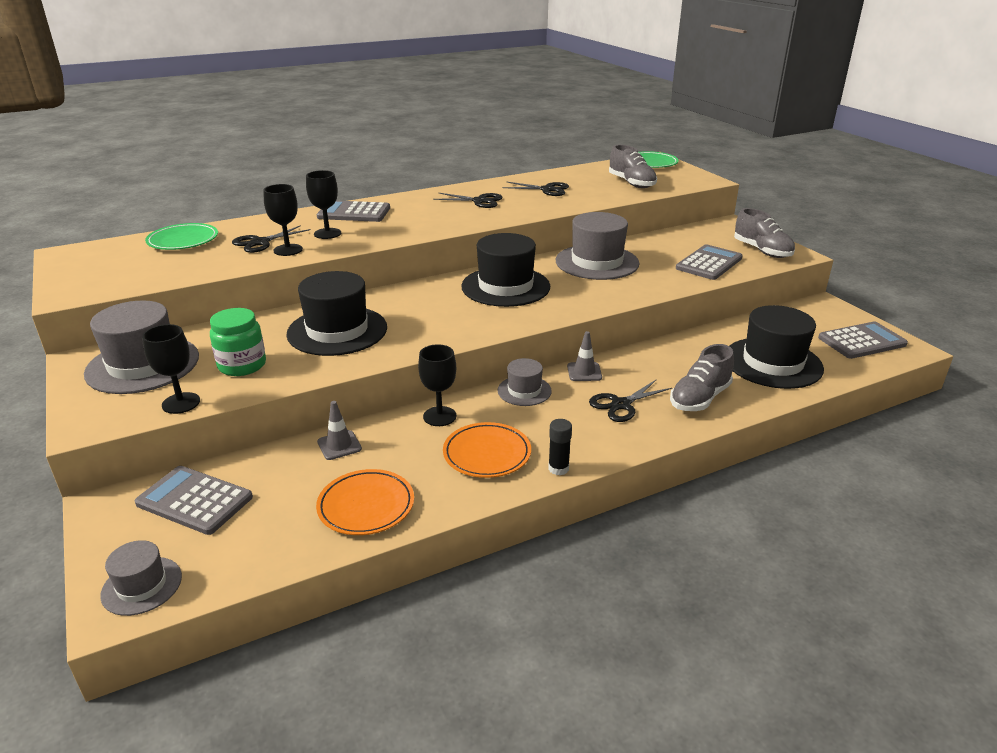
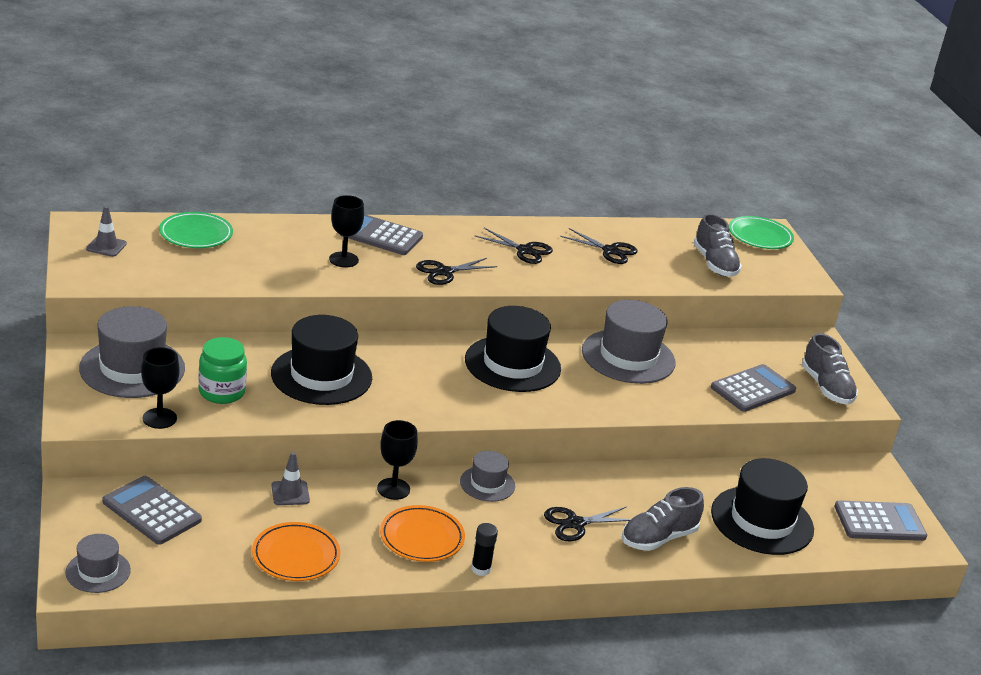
camera: 10 degrees right, 0 degrees up
black scissors [232,225,311,253] -> black scissors moved to [416,258,497,285]
black goblet [263,184,303,256] -> none
grey traffic cone [567,331,602,381] -> grey traffic cone moved to [86,206,127,257]

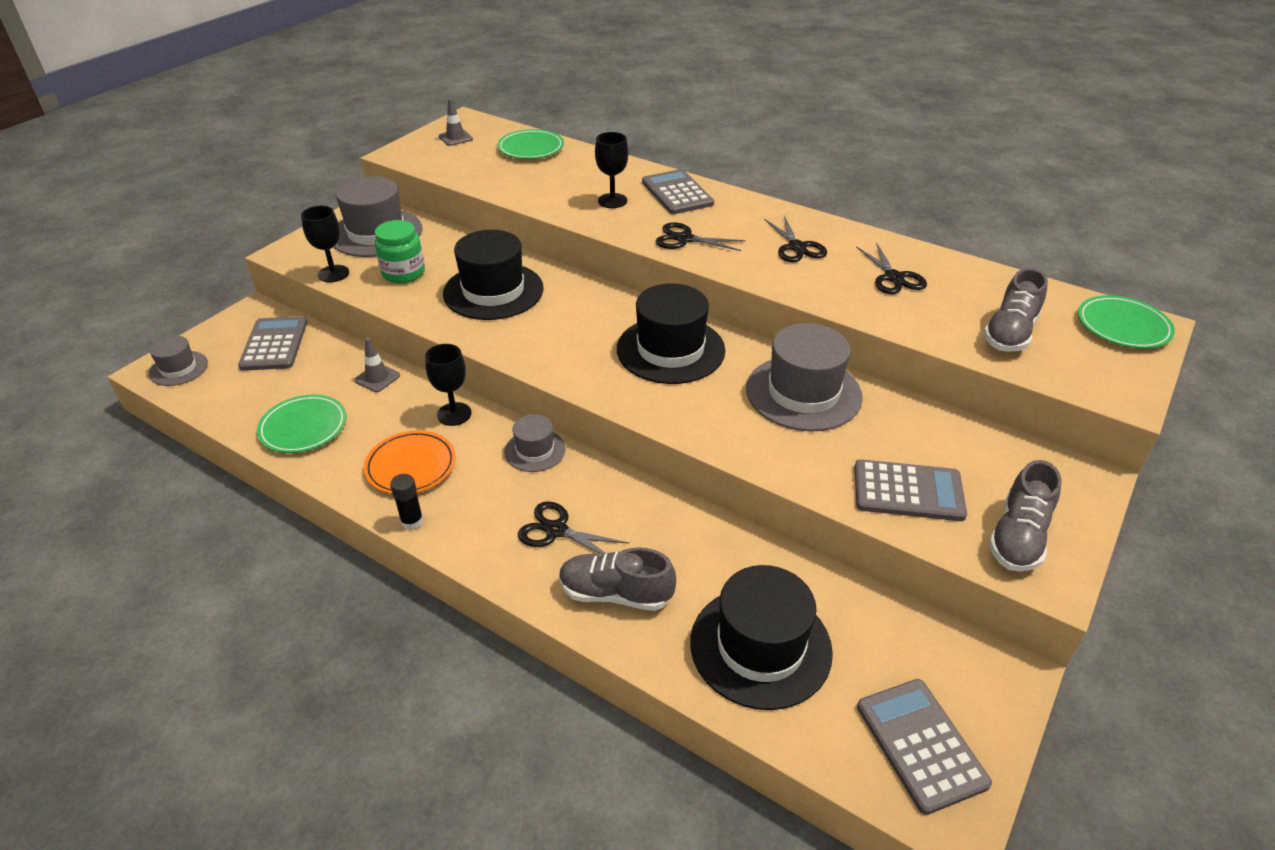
camera: 50 degrees right, 10 degrees up
orange plate [252,522,340,581] -> green plate [257,394,346,453]
grey calculator [834,501,927,541] -> grey calculator turned 150 degrees counterclockwise [857,679,992,815]

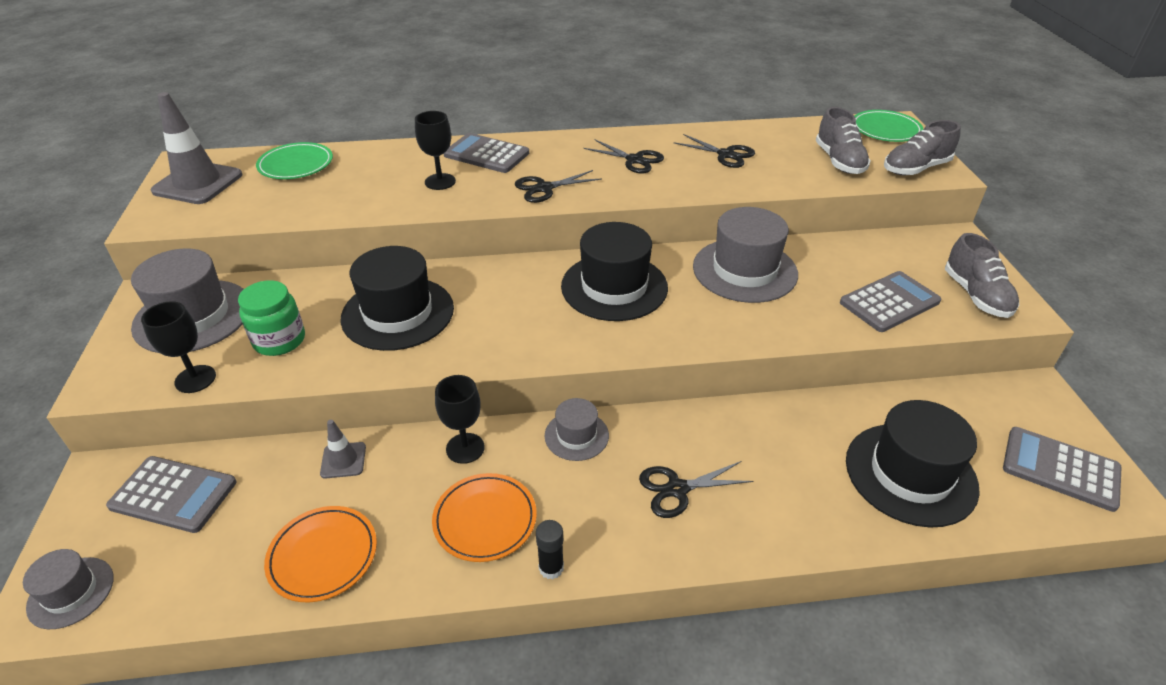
camera: 40 degrees left, 0 degrees up
grey calculator [238,316,307,371] -> grey calculator turned 150 degrees clockwise [106,456,237,533]
green plate [257,394,346,453] -> orange plate [264,506,377,602]
grey traffic cone [438,99,473,146] -> grey traffic cone [151,92,242,204], size x2.01
grey shoe [559,547,676,611] -> grey shoe moved to [884,120,961,175]

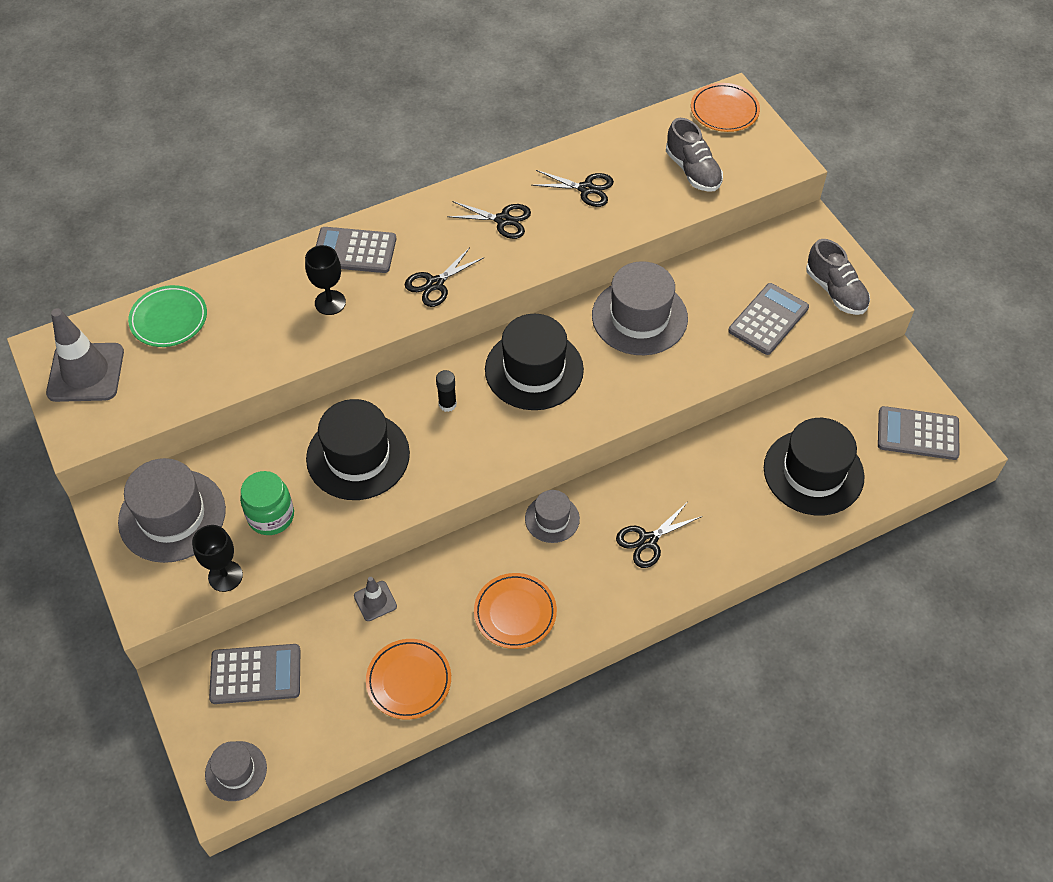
camera: 20 degrees left, 15 degrees up
black goblet [435,375,485,464] -> none
black glue stick [536,520,564,579] -> black glue stick moved to [436,370,457,412]
green plate [855,110,923,142] -> orange plate [691,83,760,132]
grey shoe [884,120,961,175] -> none

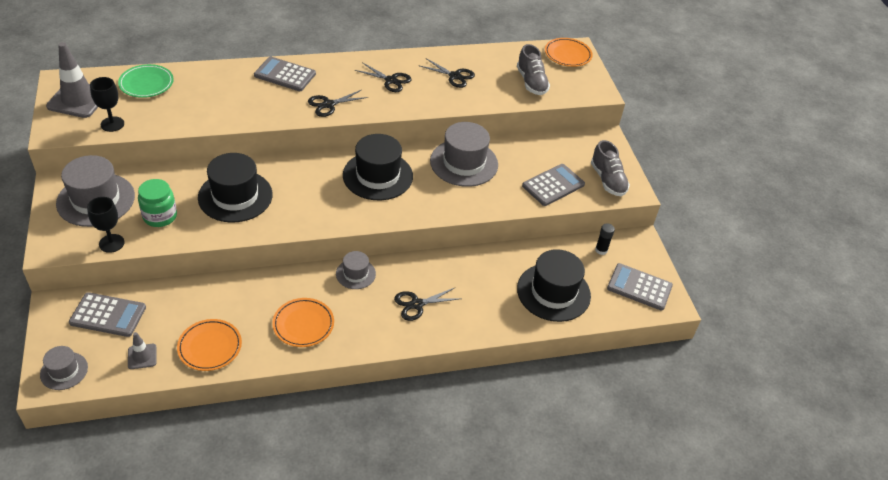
camera: 10 degrees right, 10 degrees down
black goblet [305,245,346,315] -> black goblet moved to [90,77,124,132]
grey traffic cone [354,577,397,621] -> grey traffic cone moved to [128,332,157,369]
black glue stick [436,370,457,412] -> black glue stick moved to [595,223,615,255]

